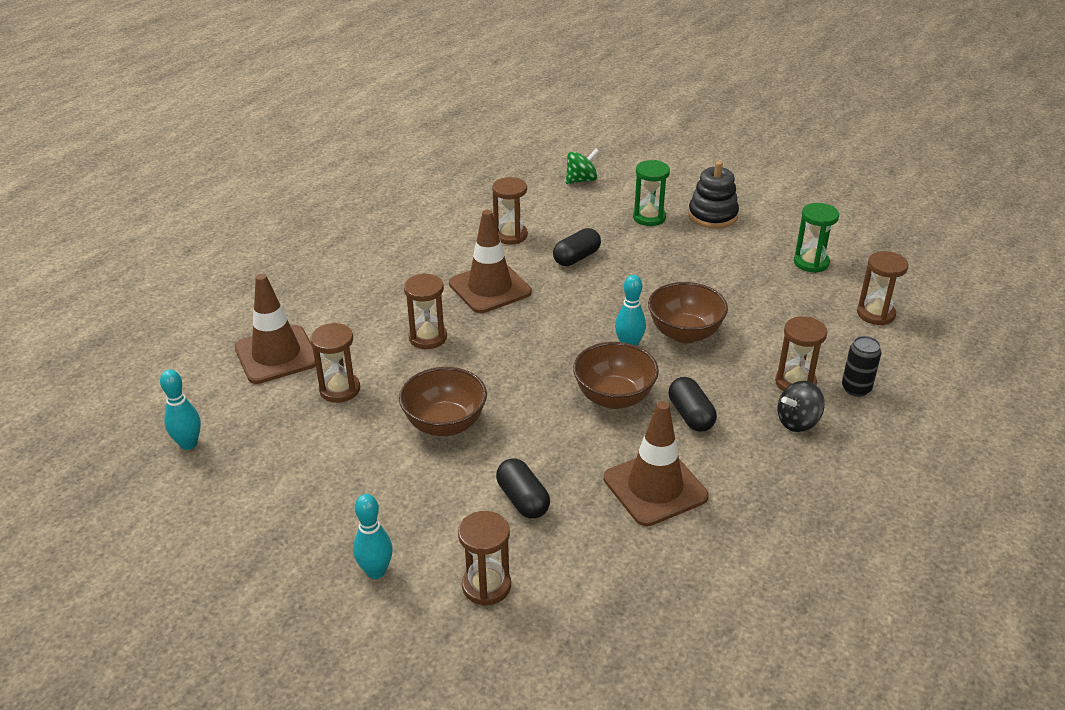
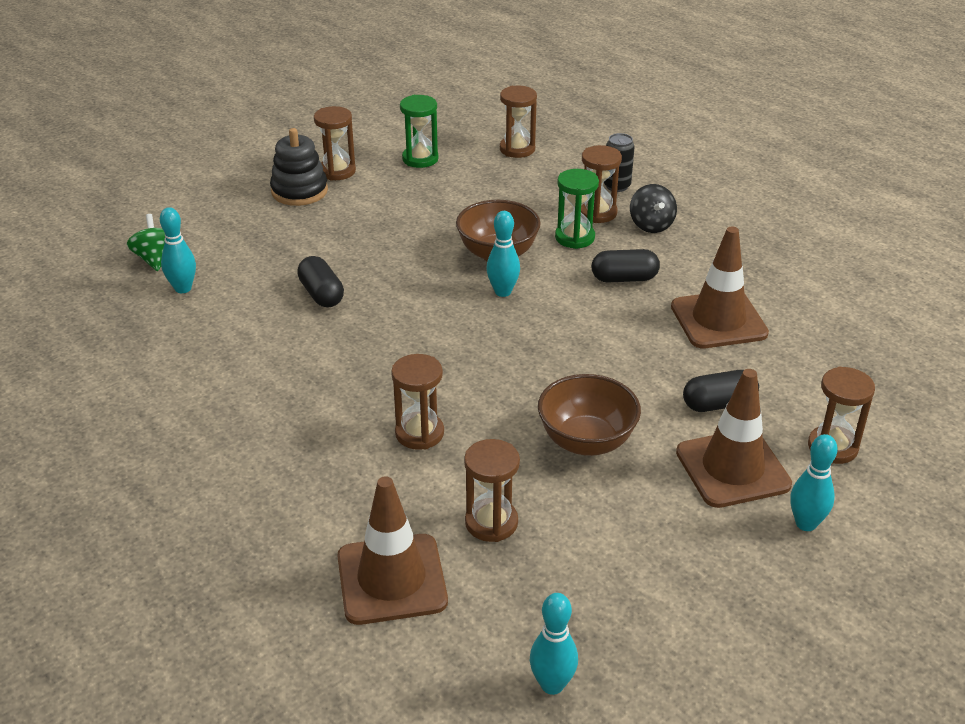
camera: 75 degrees left, 0 degrees up
brown traffic cone [449,210,532,313] -> brown traffic cone moved to [676,369,792,508]
brown hourglass [492,177,528,245] -> brown hourglass moved to [314,106,356,181]
brown bowl [573,342,659,409] -> none
green hourglass [633,160,670,226] -> green hourglass moved to [555,169,599,249]
none -> turquoise bowling pin [160,207,196,293]

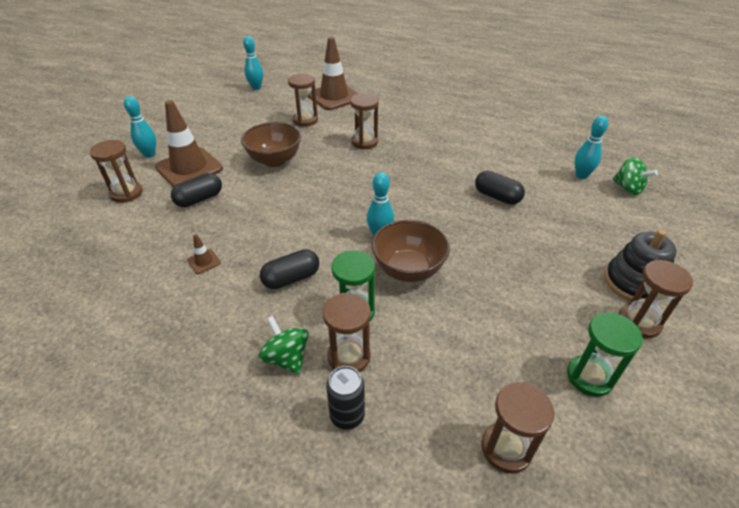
camera: 155 degrees right, 5 degrees up
black spinning top [630,184,677,233] -> green spinning top [259,316,309,375]
brown traffic cone [671,226,769,348] -> brown traffic cone [187,234,221,274], size x0.41

